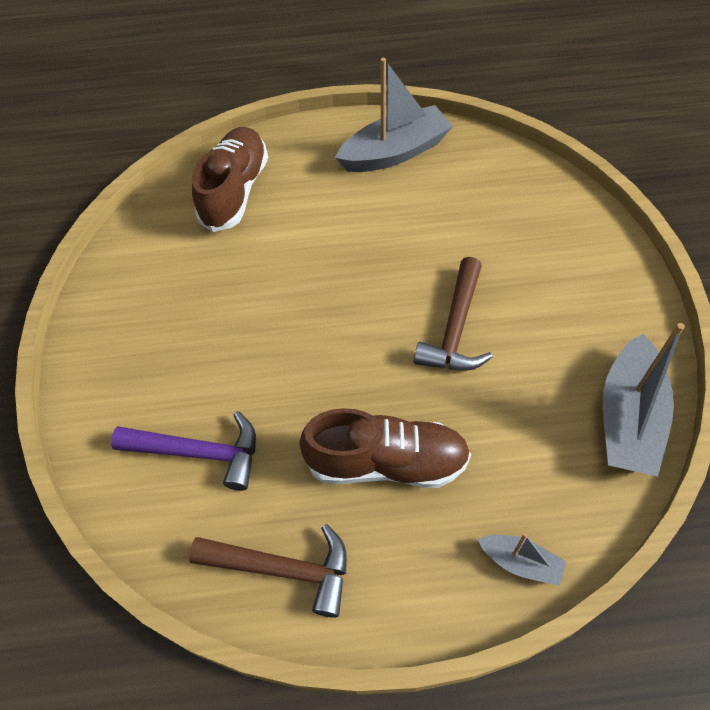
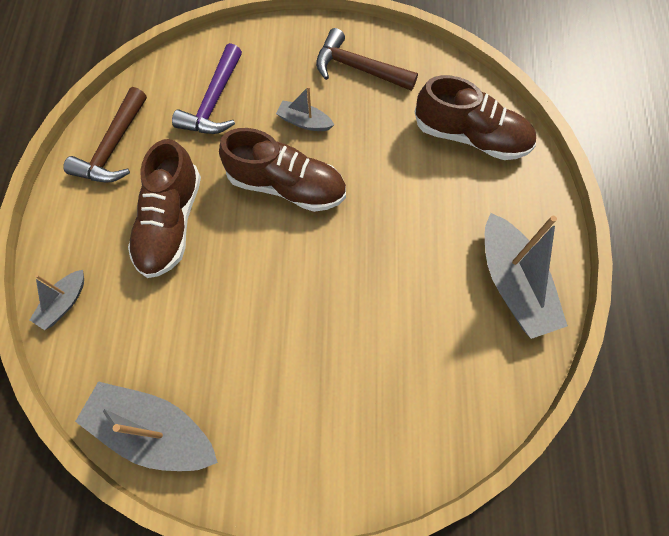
camera: 95 degrees right, 10 degrees up
brown hammer [414,257,492,371] -> brown hammer moved to [316,28,418,91]
none -> brown shoe [219,128,346,212]
none -> grey boat [276,86,334,131]

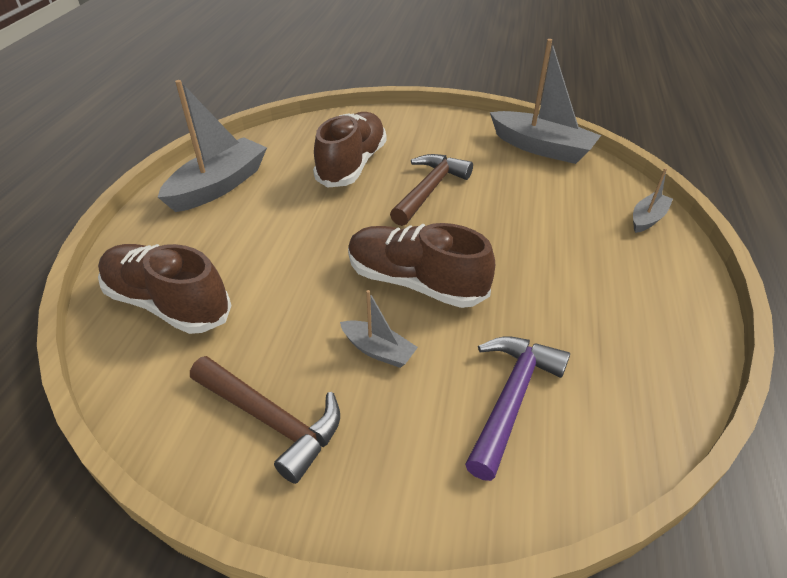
camera: 170 degrees left, 25 degrees down
brown hammer [63,87,147,182] -> brown hammer moved to [390,154,473,226]
brown shoe [128,139,201,278] -> brown shoe moved to [313,112,386,187]
grey boat [485,213,568,339] -> grey boat turned 45 degrees clockwise [158,80,267,212]

